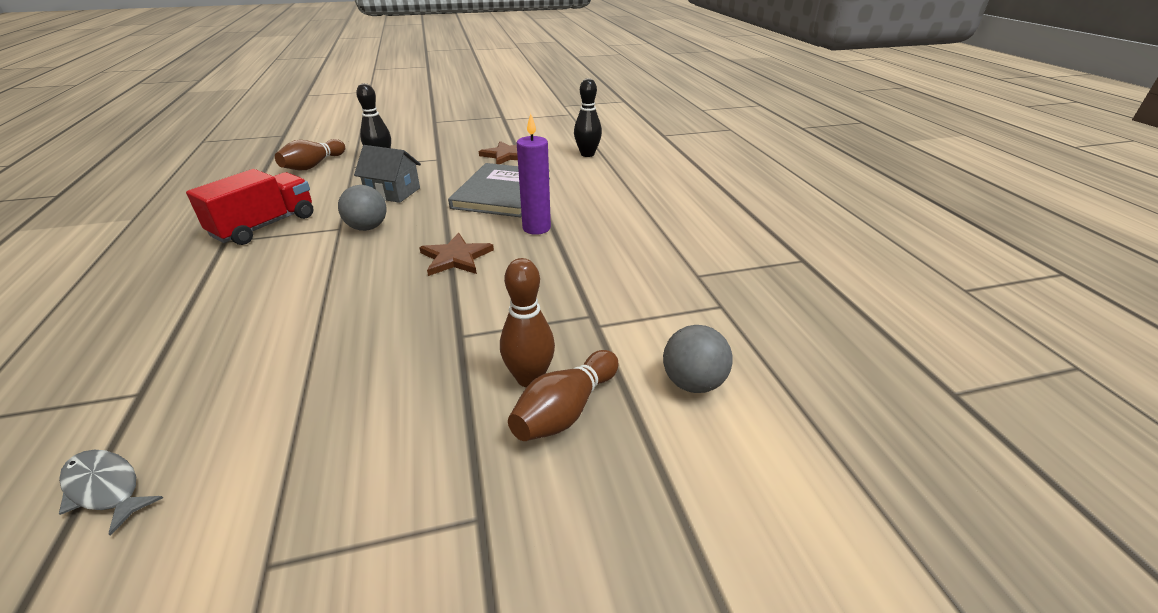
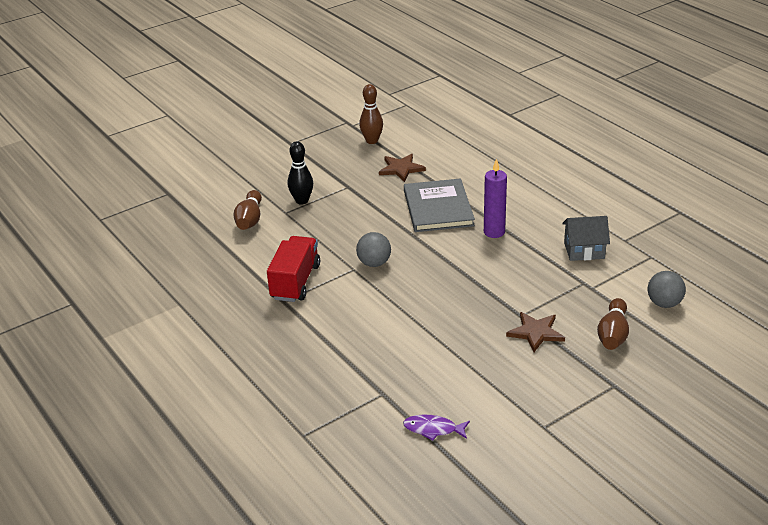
camera: 20 degrees left, 0 degrees up
grey fish [59,450,163,536] -> purple fish [403,415,470,441]
grey house [354,145,421,203] -> grey house moved to [562,216,610,261]
brown star [419,233,494,276] -> brown star moved to [506,312,565,352]
brown bowling pin [500,258,555,387] -> brown bowling pin moved to [359,84,383,144]
black bowling pin [574,78,602,157] -> none

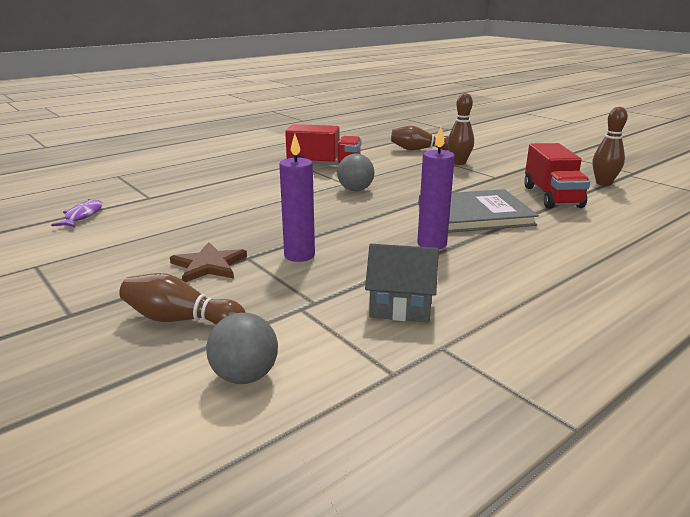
camera: 85 degrees right, 10 degrees down
black bowling pin [287,141,313,204] -> brown bowling pin [448,93,474,165]
brown star [379,154,426,182] -> red truck [524,143,590,209]
grey house [562,216,610,261] -> grey house turned 75 degrees counterclockwise [365,244,439,322]
none -> purple candle [279,134,315,262]

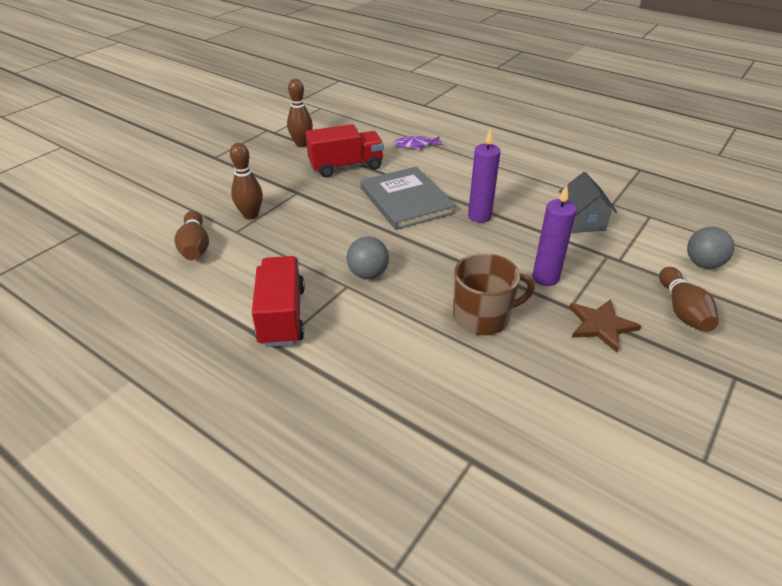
camera: 105 degrees left, 15 degrees up
purple fish [51,199,102,227] -> purple fish moved to [393,136,443,150]
none -> brown mug [453,253,535,335]

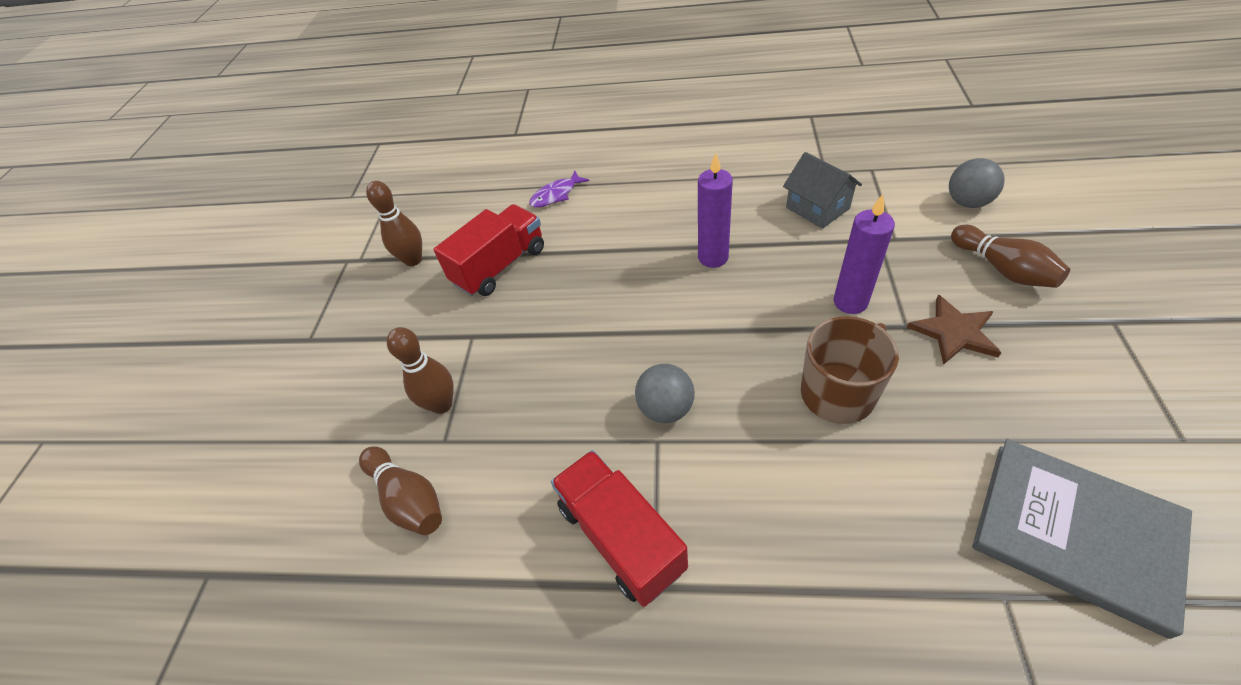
camera: 25 degrees left, 10 degrees up
grey book [360,167,456,230] -> grey book moved to [972,439,1192,639]

